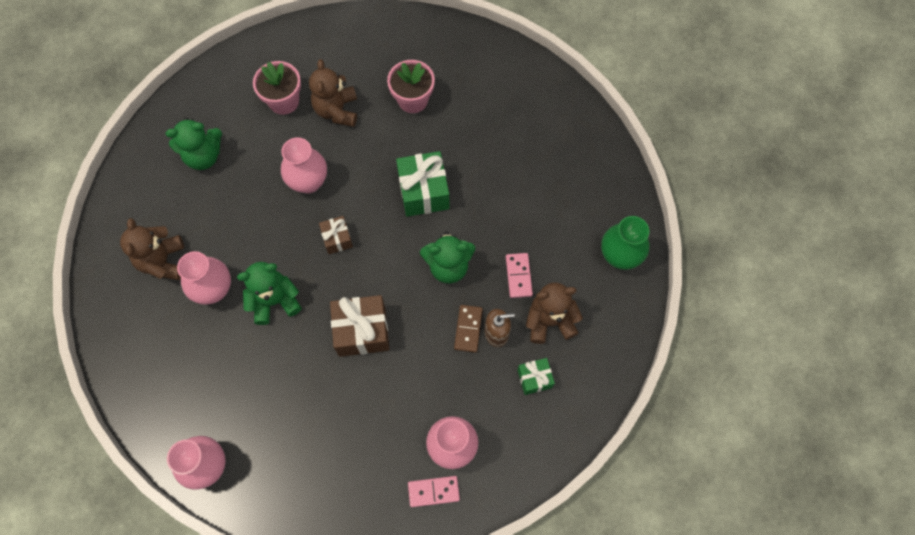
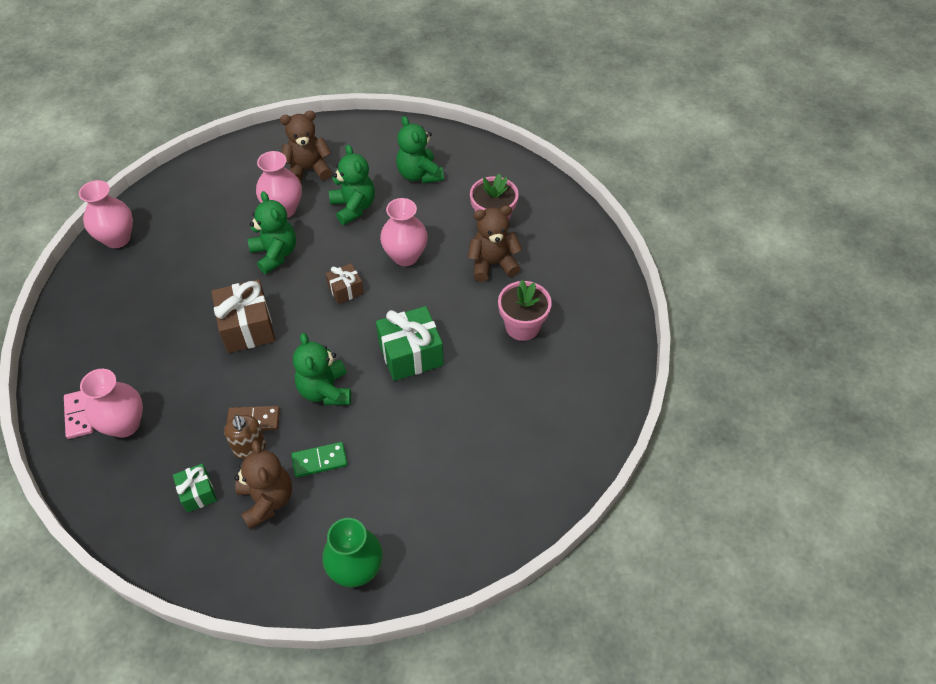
camera: 80 degrees right, 15 degrees down
pink domino [506,253,533,298] -> green domino [292,442,348,477]
none -> green teddy bear [329,145,375,225]

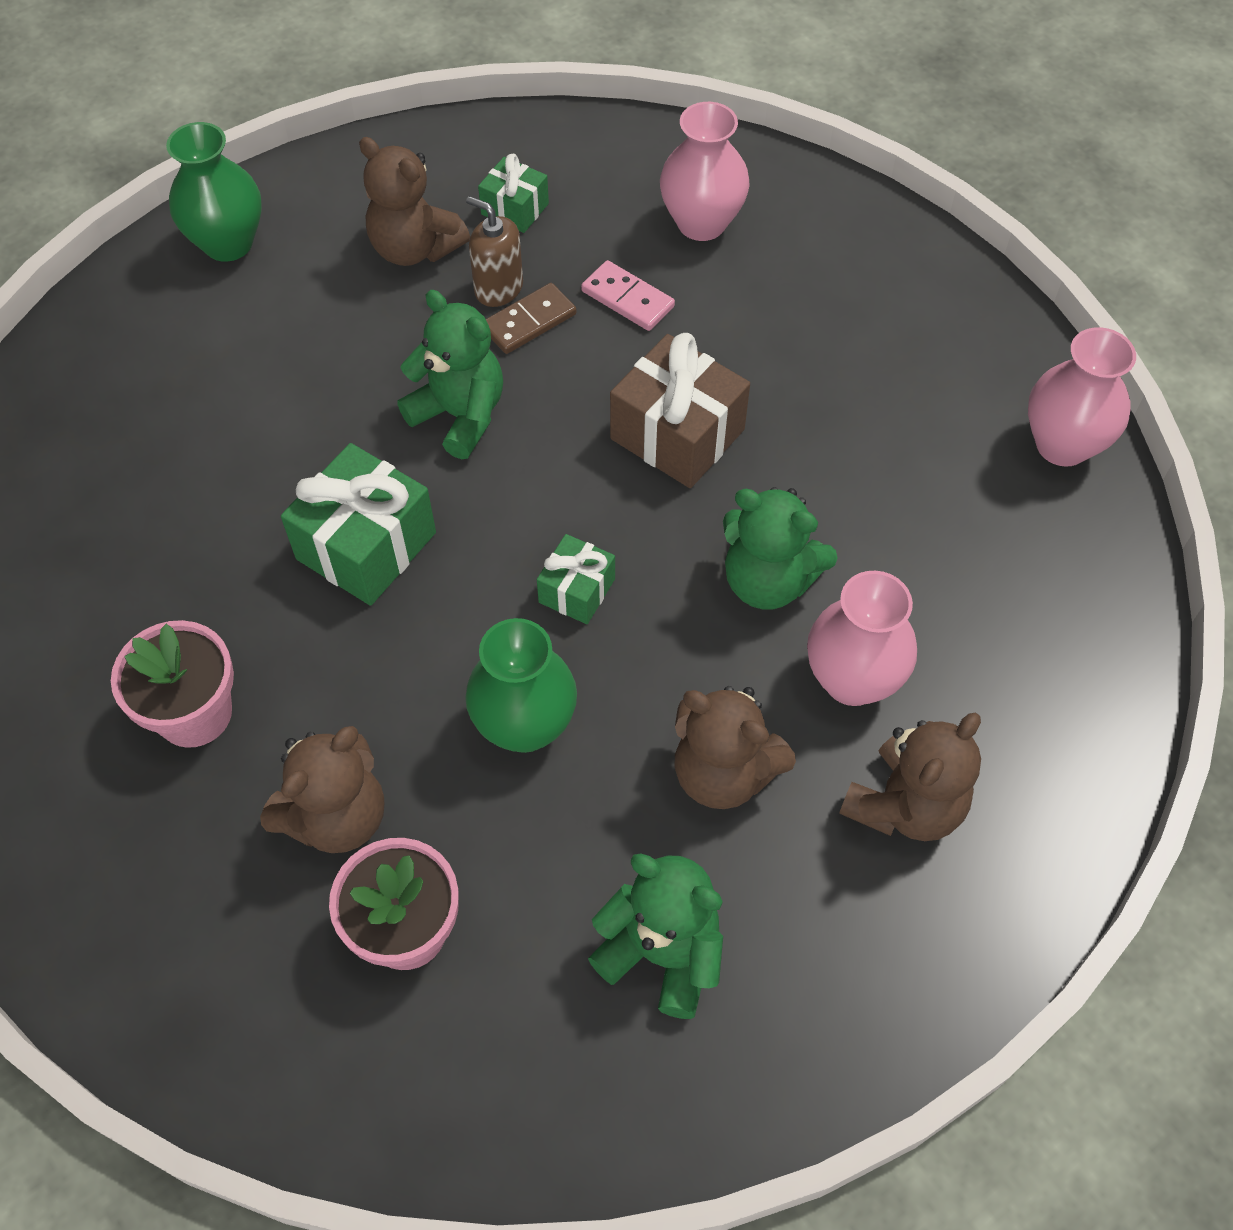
camera: 145 degrees right, 5 degrees up
pink domino [64,391,93,439] -> pink domino moved to [581,260,675,331]
green domino [292,442,348,477] -> none
brown gift [326,263,364,304] -> green gift [537,534,615,624]
green teddy bear [329,145,375,225] -> brown teddy bear [675,686,796,809]
pink vase [380,198,428,266] -> green vase [465,618,577,753]

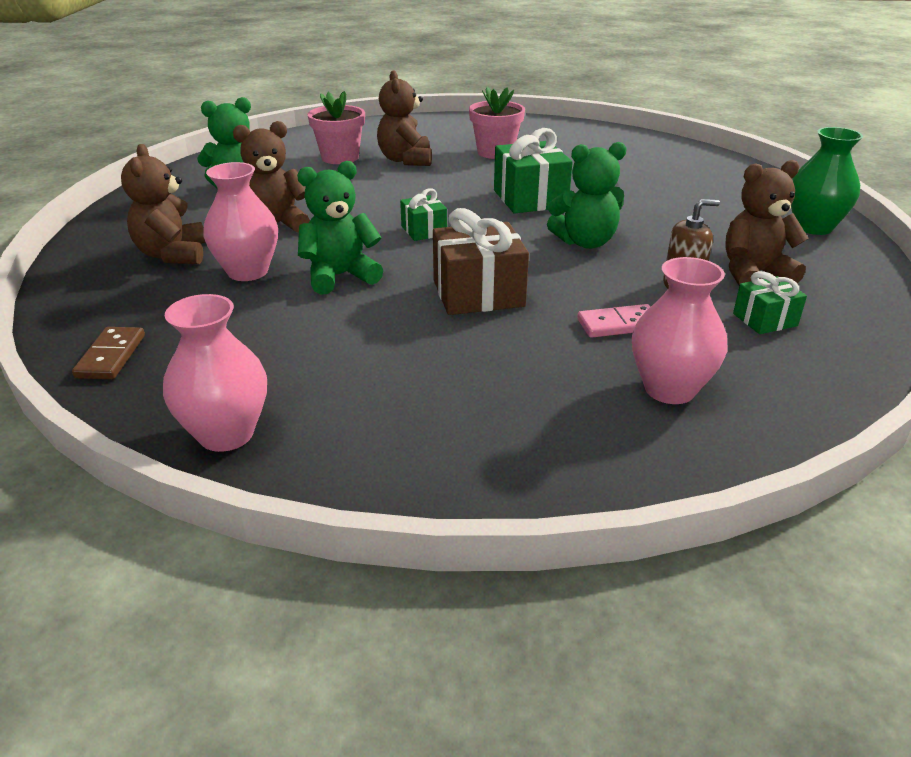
camera: 130 degrees right, 25 degrees down
green vase [465,618,577,753] -> none
brown domino [486,283,577,354] -> brown domino moved to [72,327,145,379]

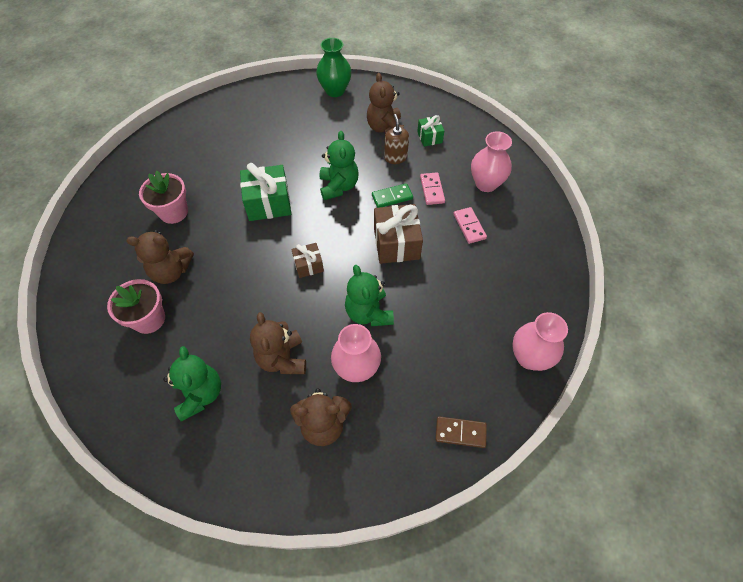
camera: 85 degrees left, 25 degrees up
green gift [400,188,447,241] -> brown gift [291,243,324,278]
none -> green domino [372,183,413,208]
none -> pink domino [453,207,487,244]

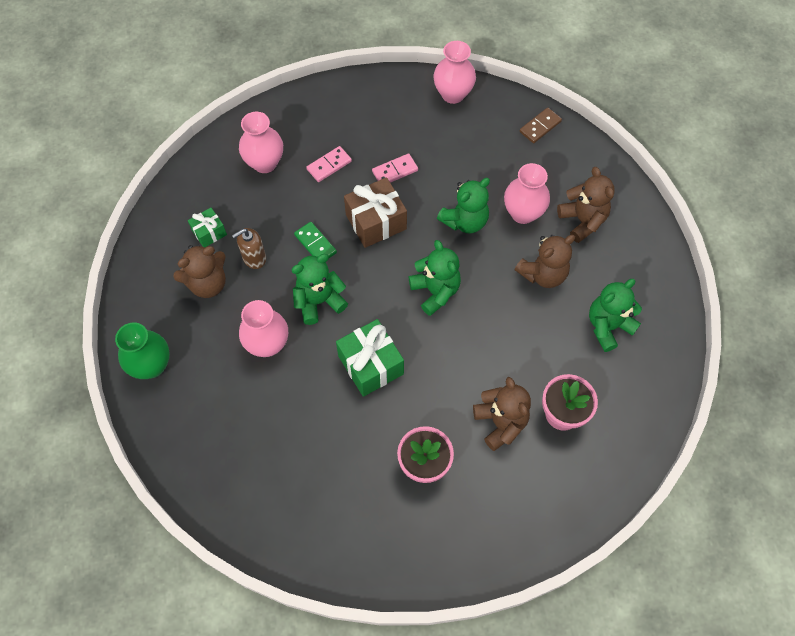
camera: 110 degrees left, 5 degrees up
brown gift [291,243,324,278] -> green teddy bear [409,240,461,316]
pink domino [420,172,445,205] -> pink domino moved to [372,153,418,183]
brown domino [435,416,487,448] -> brown domino turned 60 degrees clockwise [520,107,562,143]
none -> pink vase [239,300,288,357]

